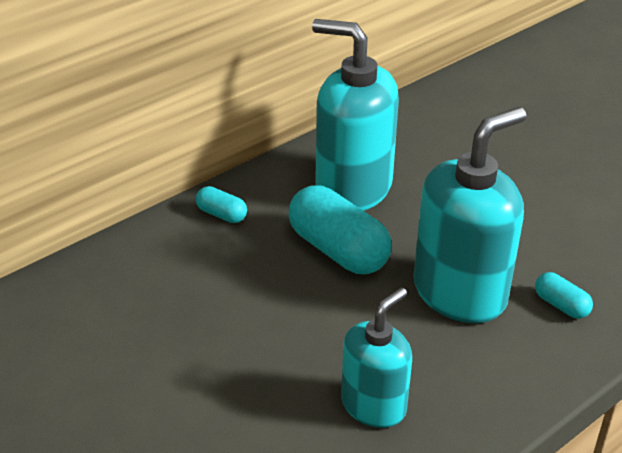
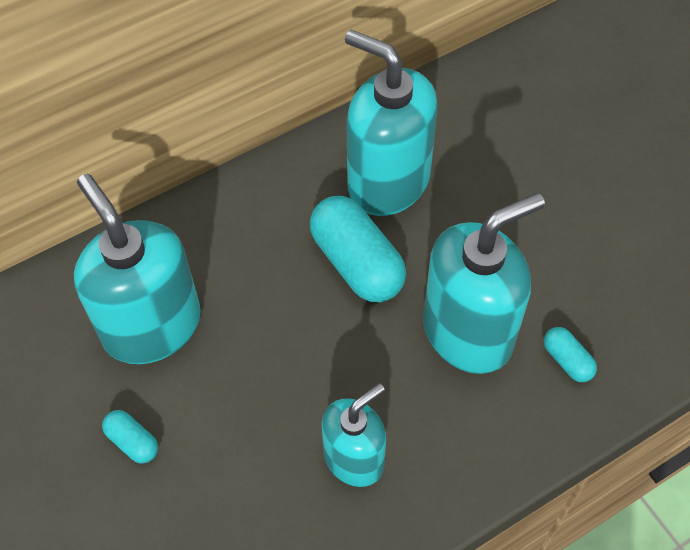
camera: 10 degrees right, 20 degrees up
turquoise capsule [196,186,247,223] -> turquoise capsule moved to [102,410,158,463]
none -> turquoise soap dispenser [74,174,201,364]

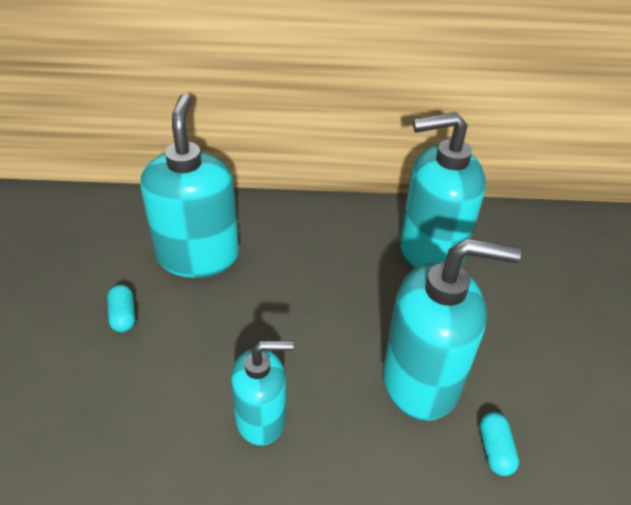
camera: 30 degrees right, 15 degrees down
turquoise capsule [310,196,406,302] -> none
turquoise soap dispenser [345,30,438,216] -> turquoise soap dispenser turned 75 degrees counterclockwise [400,112,486,269]

